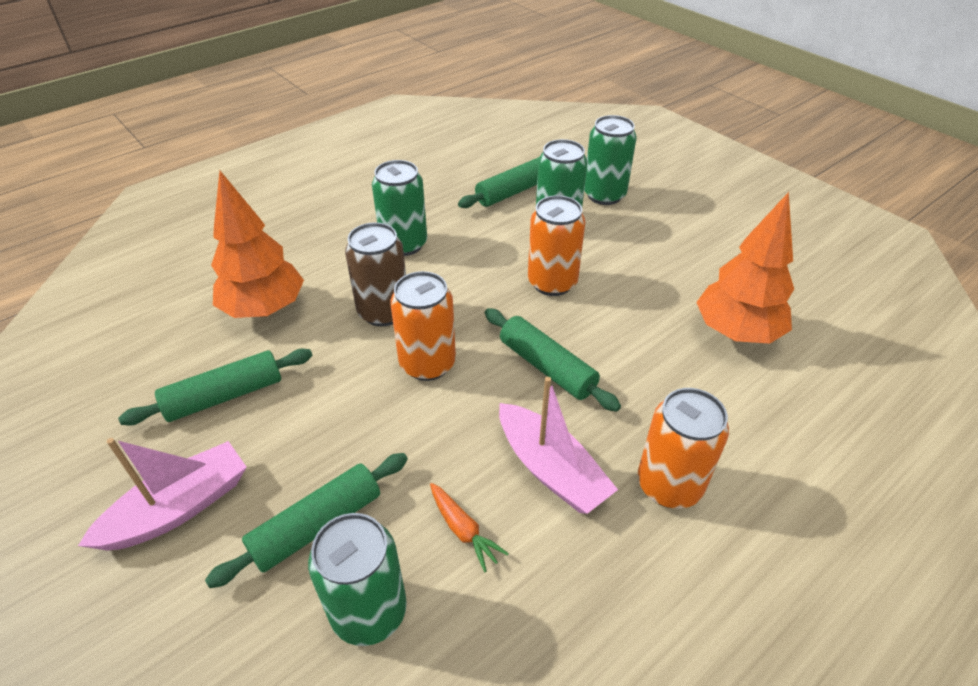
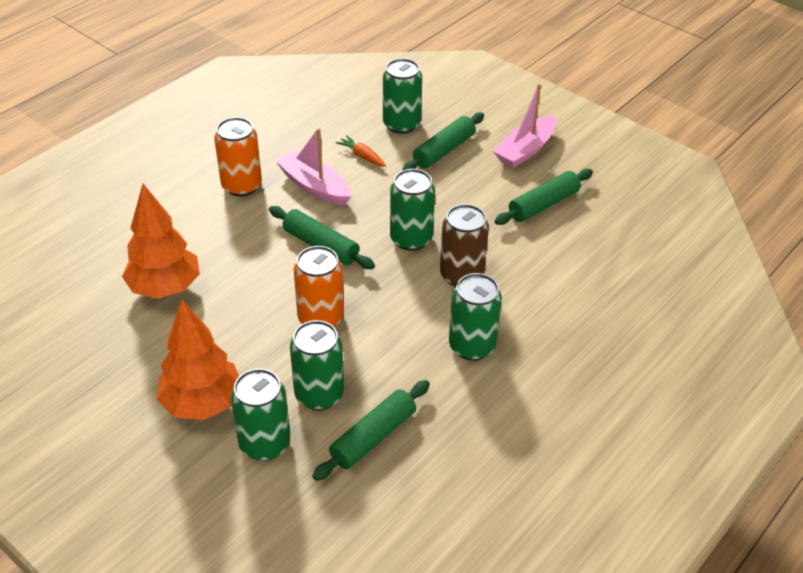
camera: 170 degrees right, 0 degrees up
orange tree [211,171,304,318] -> orange tree moved to [157,300,239,420]
orange can [390,271,456,381] -> green can [390,169,435,251]

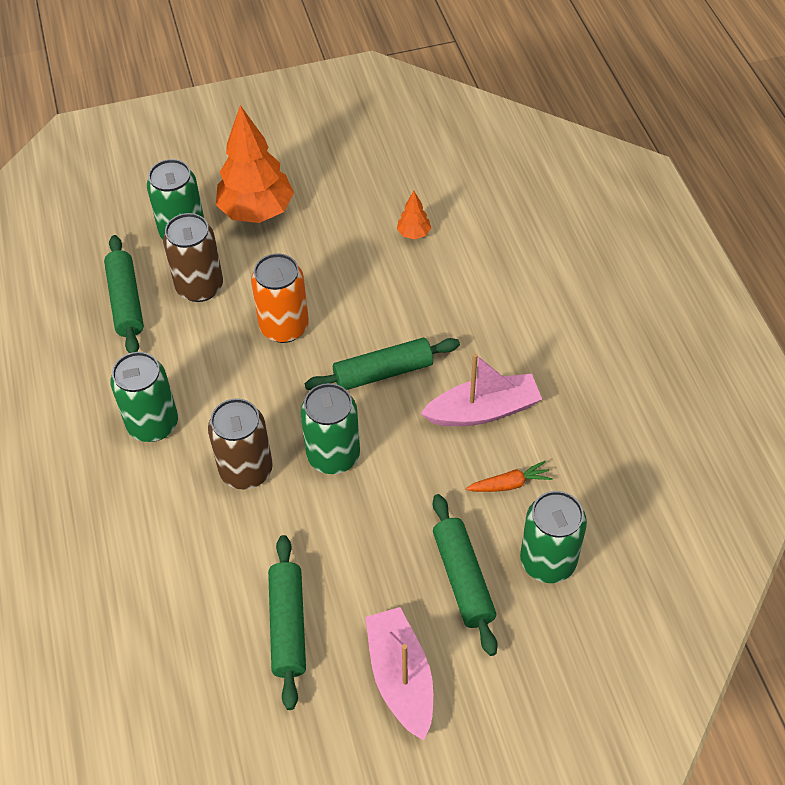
camera: 125 degrees right, 10 degrees up
orange tree [122,184,200,299] -> orange tree [397,191,431,239], size x0.44
orange can [214,117,262,197] -> none
green can [290,320,344,410] -> brown can [163,213,223,302]

